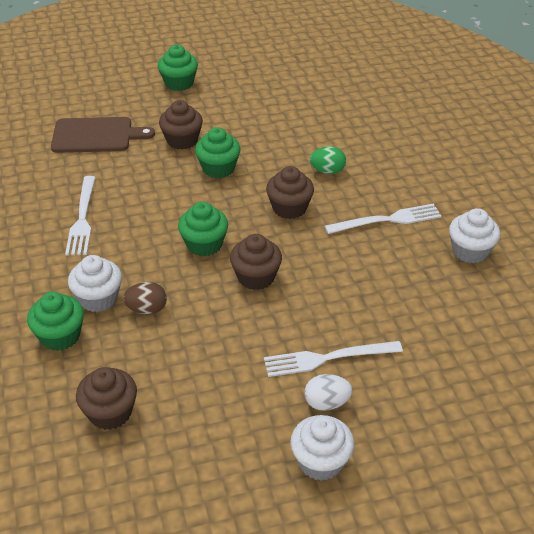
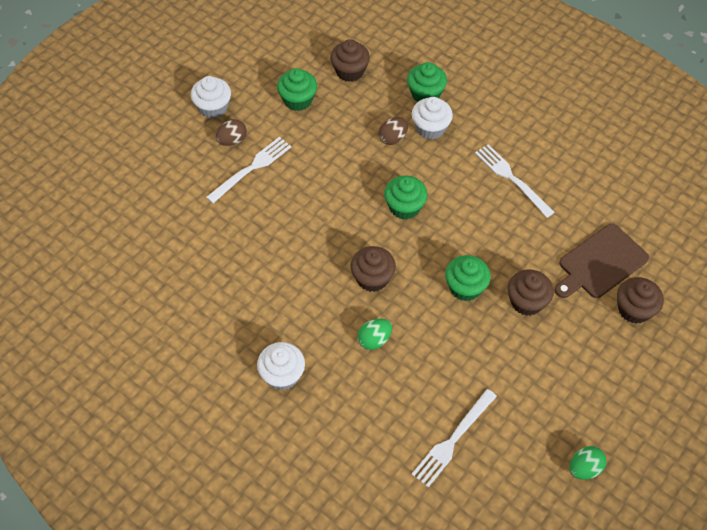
camera: 145 degrees right, 15 degrees up
green cupcake [158,45,198,91] -> green cupcake moved to [277,68,317,111]
brown cupcake [230,234,282,290] -> brown cupcake moved to [617,277,664,324]
white egg [304,374,352,411] -> brown egg [216,119,247,146]
white fork [325,204,441,234] -> white fork moved to [412,389,497,487]
white cupcake [449,208,500,264] -> white cupcake moved to [257,342,305,390]
none -> green egg [569,446,606,480]

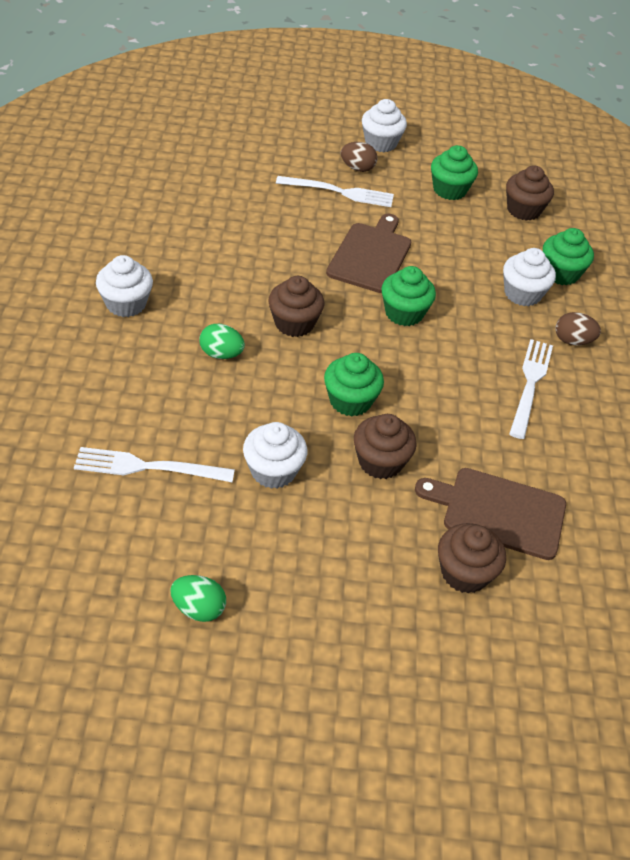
camera: 50 degrees right, 10 degrees down
brown egg [379,117,408,145] -> brown egg moved to [556,312,601,345]
none -> white cupcake [243,422,307,489]
none -> brown cutting board [326,214,411,293]

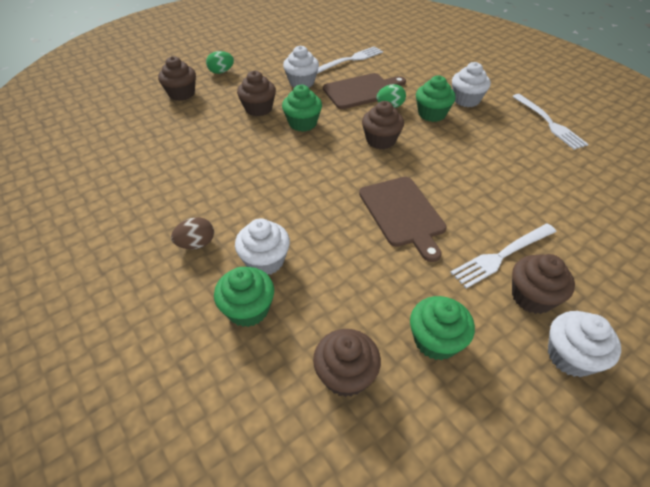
camera: 145 degrees right, 0 degrees up
green egg [170,575,226,622] -> green egg moved to [206,51,234,74]
brown egg [341,142,378,172] -> brown cupcake [512,254,575,314]
green cupcake [381,266,436,326] -> green cupcake moved to [416,76,456,122]
brown cutting board [415,468,566,560] -> brown cutting board moved to [323,73,406,109]
white fork [509,339,553,439] -> white fork moved to [512,94,588,150]

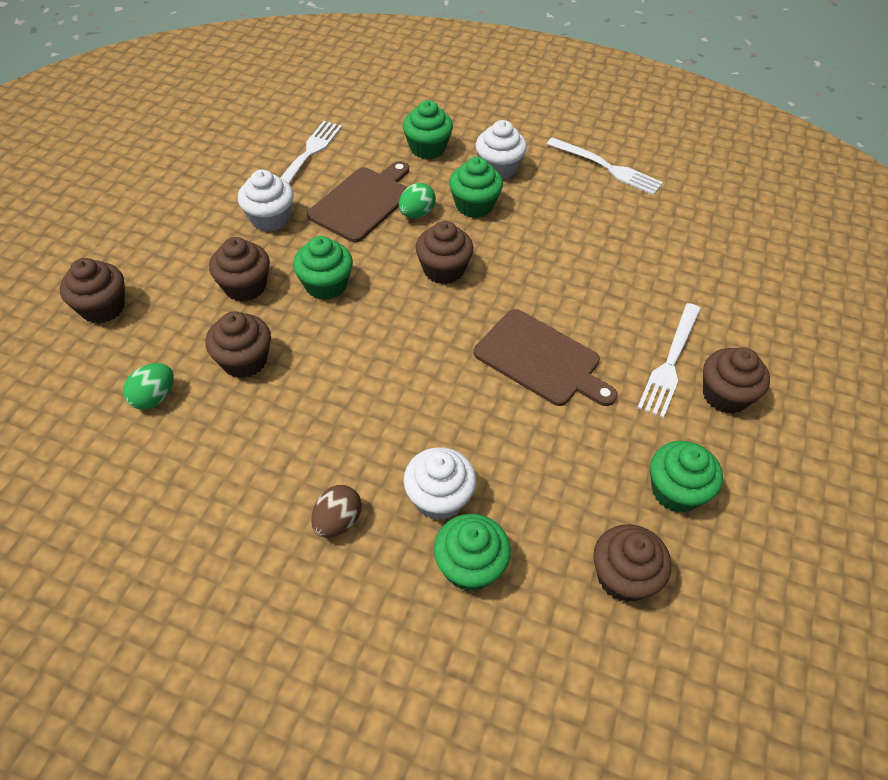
camera: 35 degrees left, 5 degrees up
green egg [206,51,234,74] -> green egg moved to [123,363,174,410]
white cupcake [548,311,621,377] -> none
none -> brown cupcake [206,311,271,378]
none -> green cupcake [403,100,453,159]

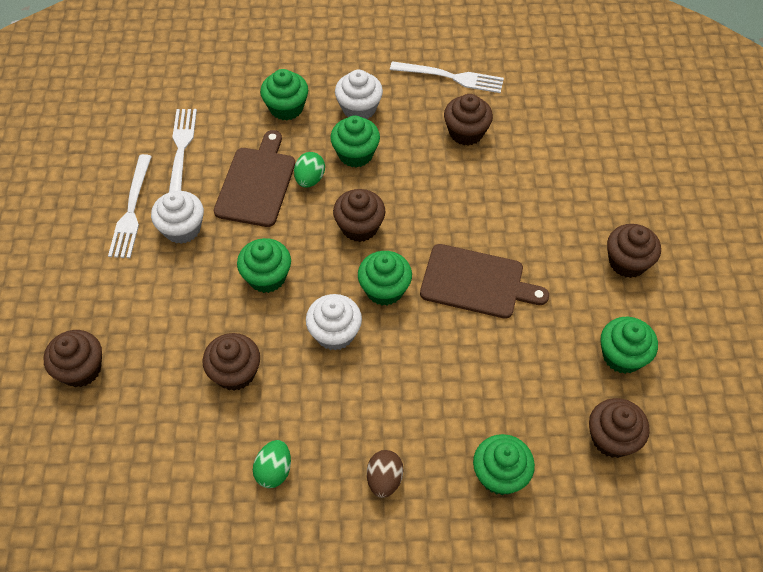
camera: 20 degrees left, 5 degrees up
green egg [123,363,174,410] -> green egg moved to [253,440,291,488]
brown cupcake [209,237,270,301] -> brown cupcake moved to [444,94,493,146]
white cupcake [403,447,476,520] -> white cupcake moved to [306,294,362,351]
white fork [637,303,701,418] -> white fork moved to [108,154,152,258]
none -> green cupcake [358,251,412,306]

